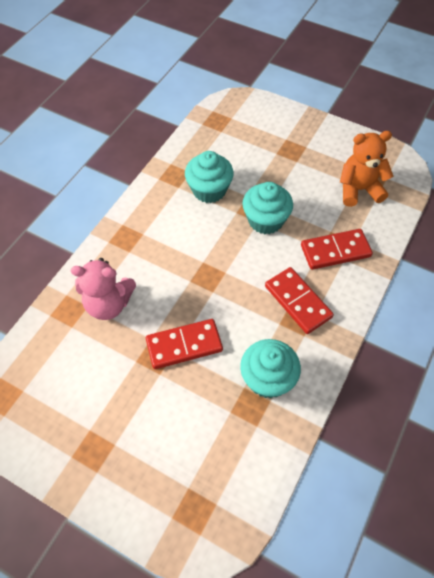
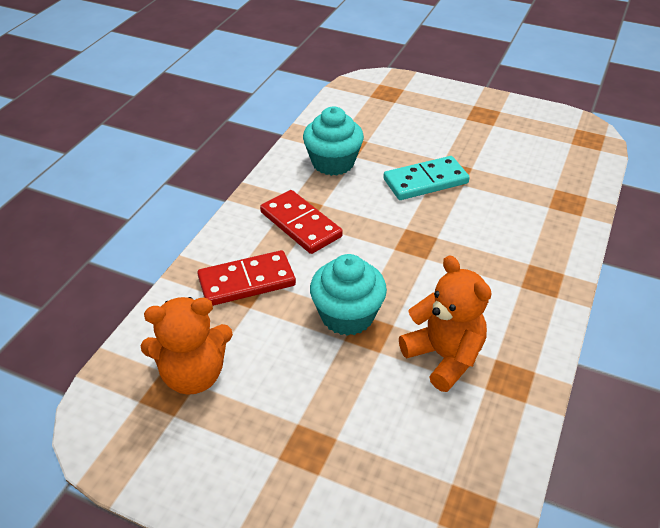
camera: 175 degrees right, 15 degrees down
pink teddy bear [71,258,136,320] -> none
red domino [146,319,223,369] -> turquoise domino [383,156,470,200]
turquoise cupcake [185,151,234,203] -> orange teddy bear [399,255,491,392]

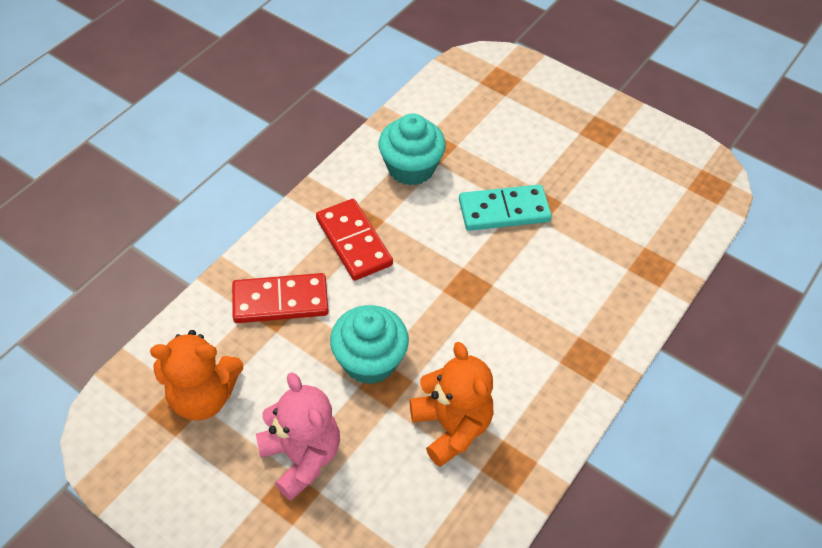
camera: 10 degrees right, 10 degrees up
none -> pink teddy bear [256,372,340,501]

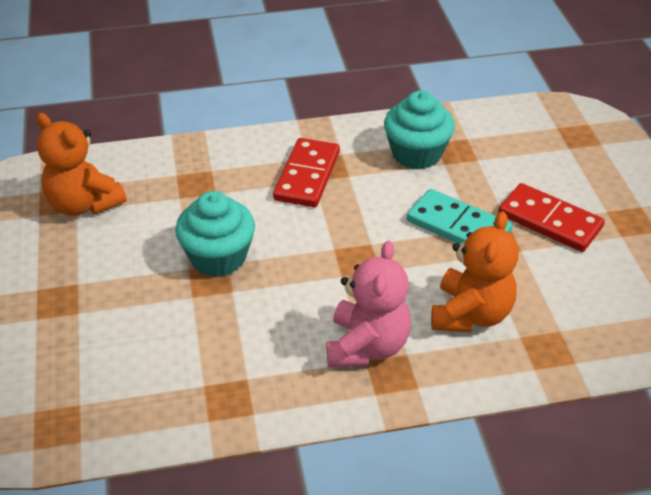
camera: 45 degrees right, 10 degrees down
red domino [232,273,329,323] -> red domino moved to [498,183,605,252]
pink teddy bear [256,372,340,501] -> pink teddy bear moved to [327,241,411,367]
orange teddy bear [410,342,494,467] -> orange teddy bear moved to [431,211,518,332]

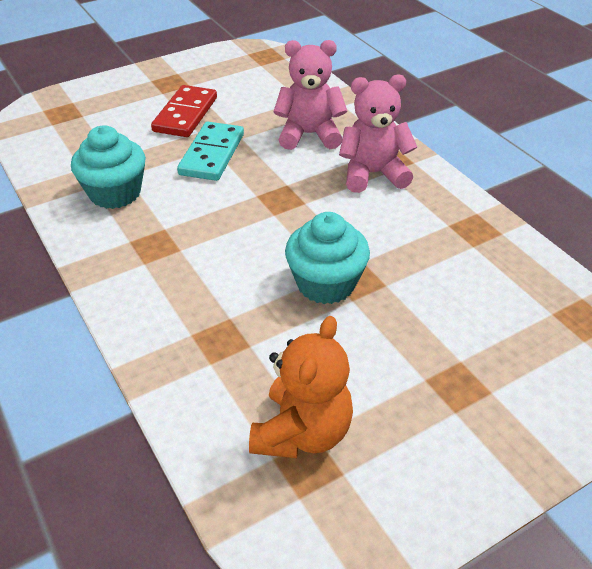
camera: 110 degrees left, 0 degrees up
red domino [273,138,340,207] -> none
orange teddy bear [431,211,518,332] -> pink teddy bear [273,40,347,150]

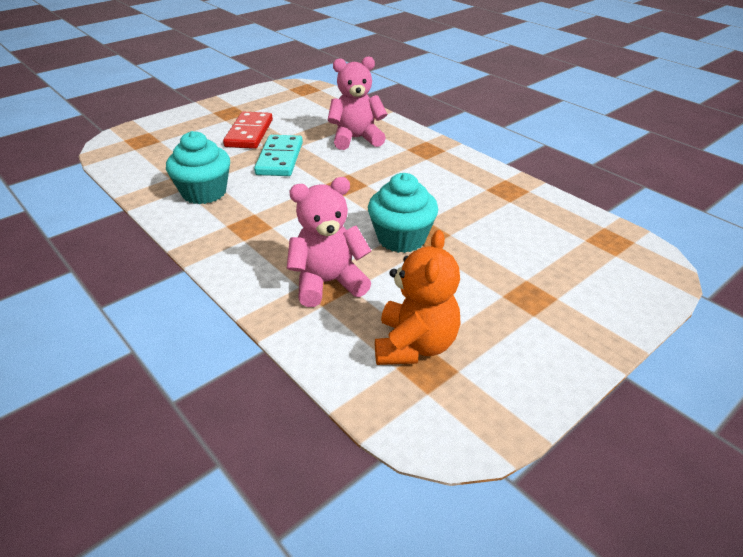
camera: 10 degrees left, 5 degrees down
pink teddy bear [339,75,417,193] -> pink teddy bear moved to [287,177,371,307]

